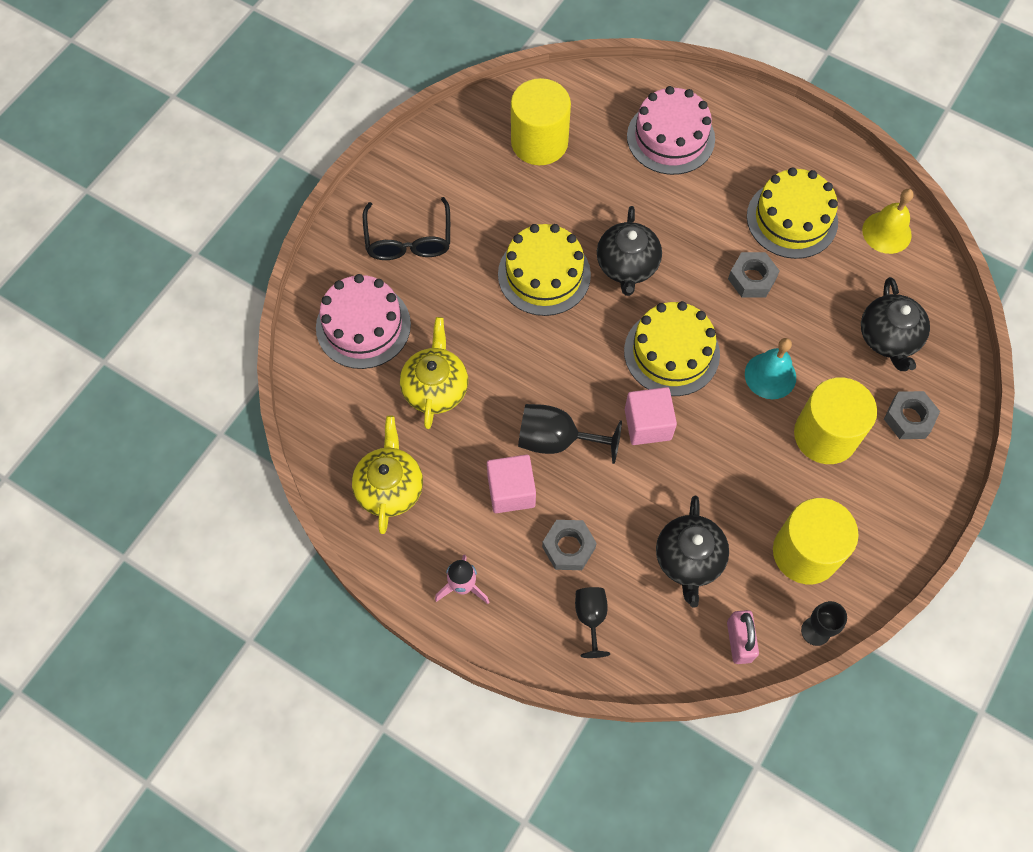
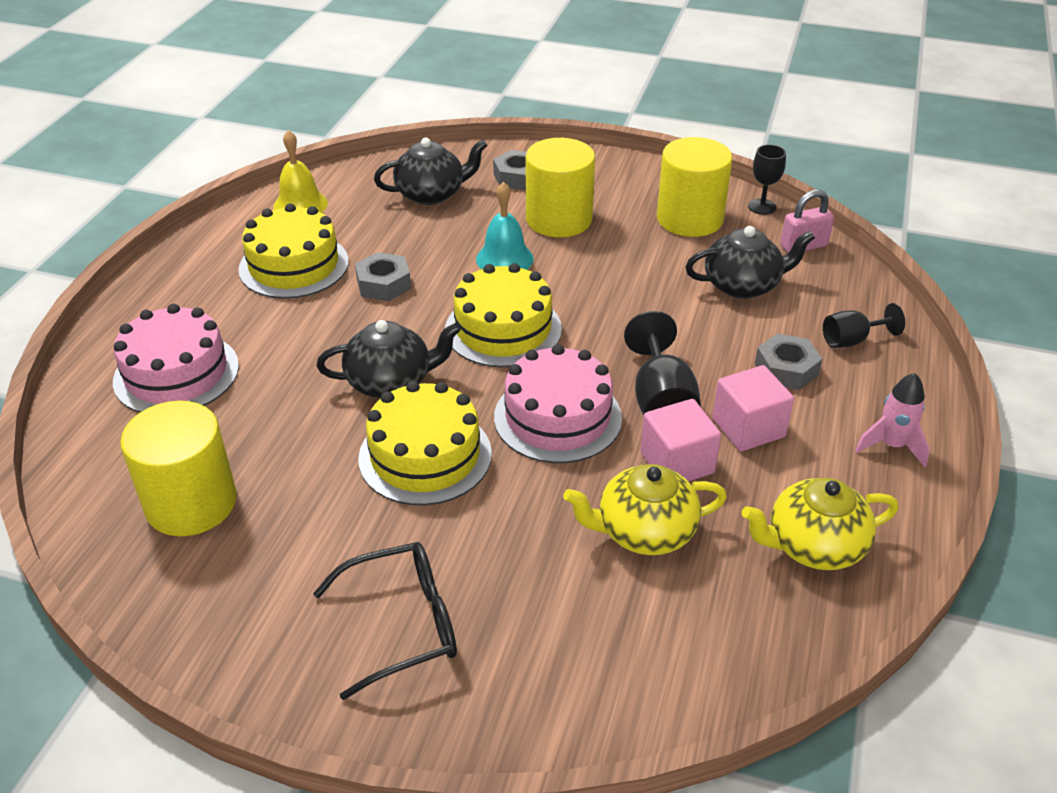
camera: 105 degrees left, 25 degrees down
pink cake [316,274,411,369] -> pink cake moved to [494,344,622,463]
pink cube [625,387,677,445] -> pink cube moved to [640,399,721,482]

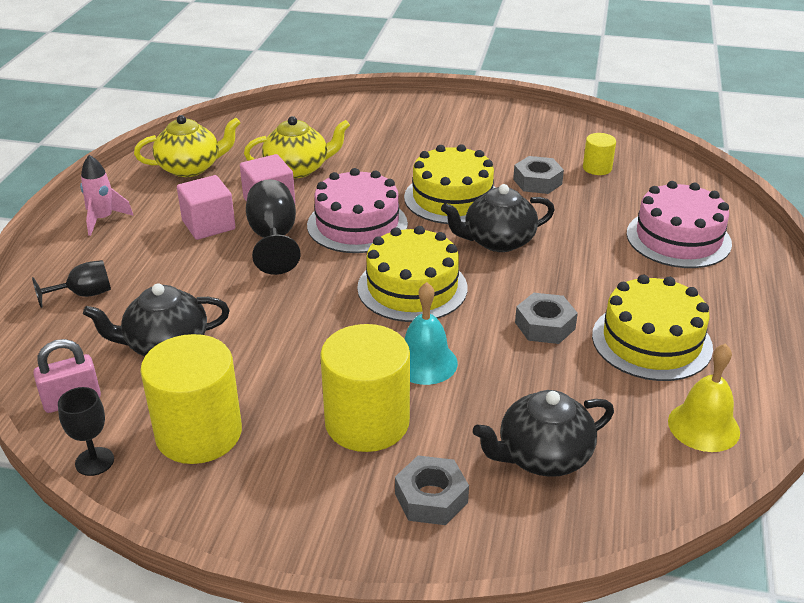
camera: 175 degrees right, 5 degrees down
yellow cylinder [120,401,237,536] -> yellow cylinder [583,133,616,175], size x0.49
black glasses [313,542,457,700] -> none
grey nut [755,334,822,390] -> grey nut moved to [513,156,564,194]

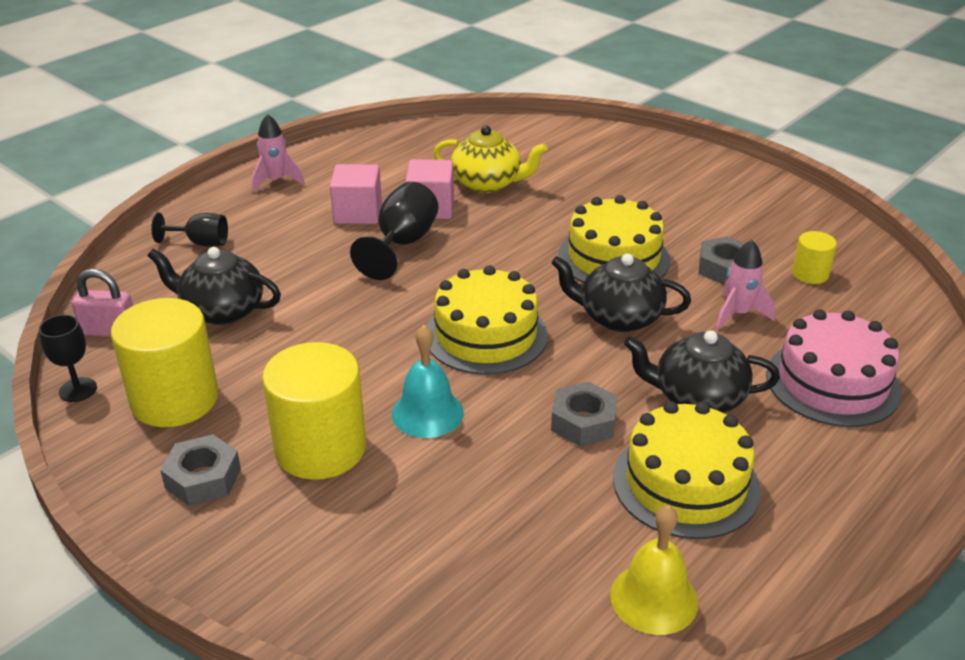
camera: 30 degrees right, 0 degrees up
yellow teapot [134,115,240,177] -> none
pink cake [307,168,408,253] -> none
grey nut [395,455,469,525] -> grey nut moved to [160,434,241,506]
black teapot [473,390,614,477] -> black teapot moved to [624,330,780,413]
none -> pink rocket [716,240,775,330]

